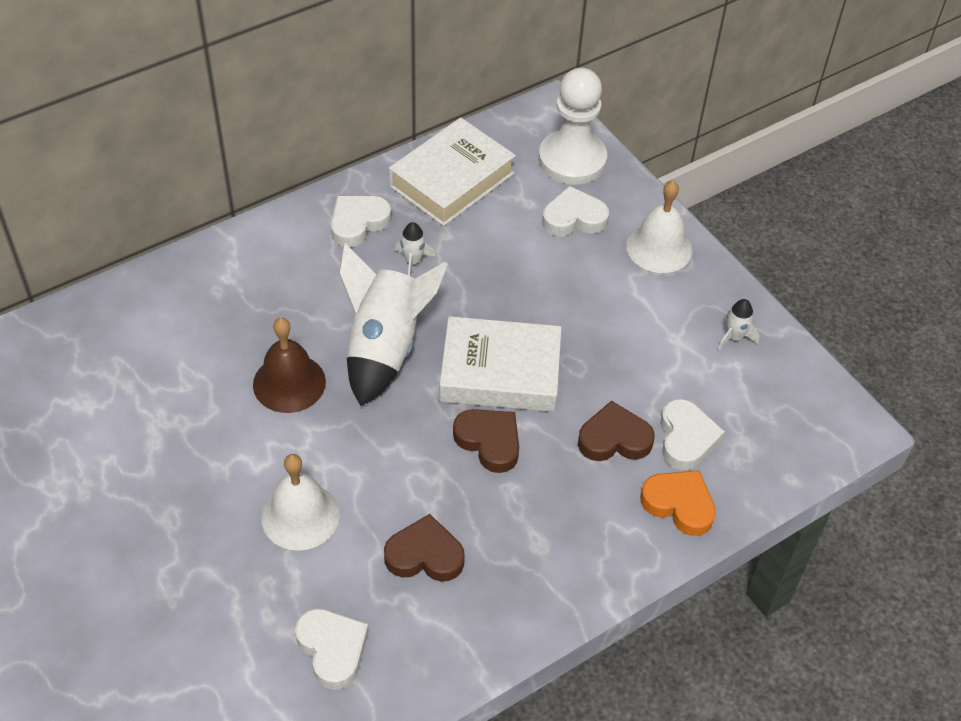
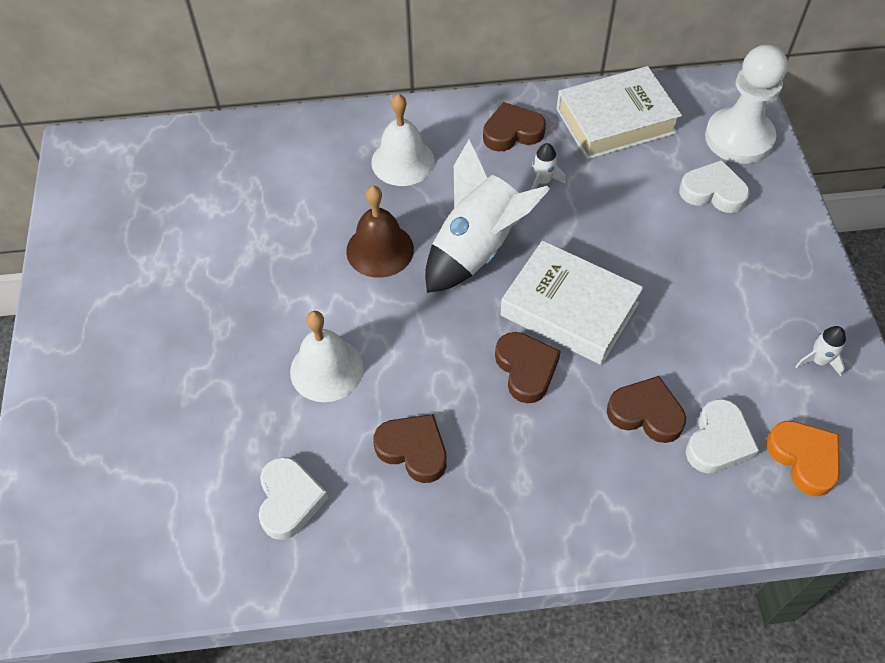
camera: 30 degrees right, 5 degrees up
white heart [331,196,391,247] -> brown heart [483,102,546,151]
white bell [626,180,692,273] -> white bell moved to [371,94,435,186]
orange heart [640,470,716,536] -> orange heart moved to [766,421,840,496]

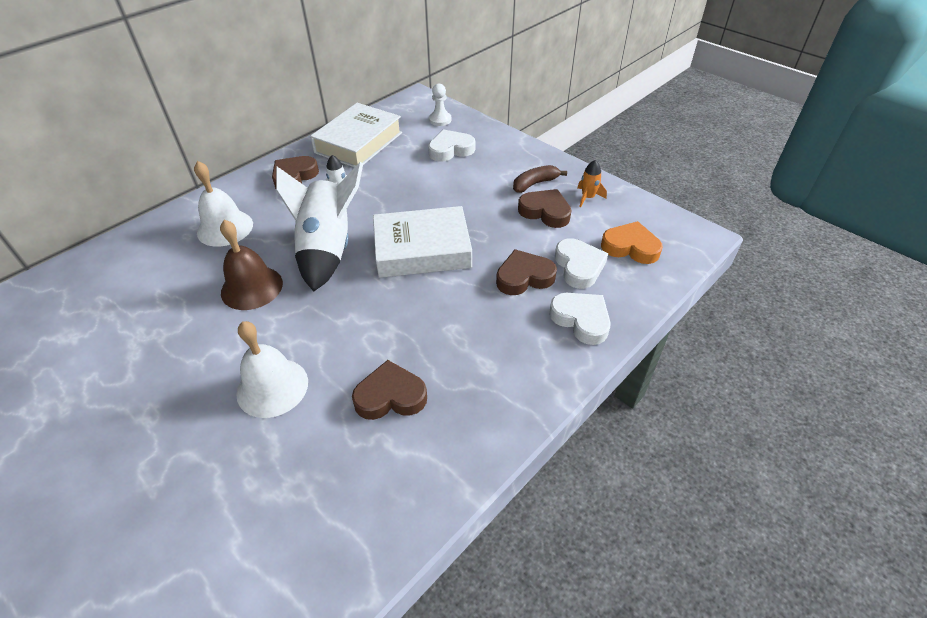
camera: 40 degrees left, 10 degrees down
white heart [259,457,328,540] -> white heart moved to [549,293,611,345]
brown heart [495,332,561,403] -> brown heart moved to [518,189,572,228]
white pawn [705,44,788,164] -> white pawn [429,84,452,126], size x0.47
white rocket [795,326,846,376] -> orange rocket [578,160,607,207]
none -> brown banana [513,165,567,193]

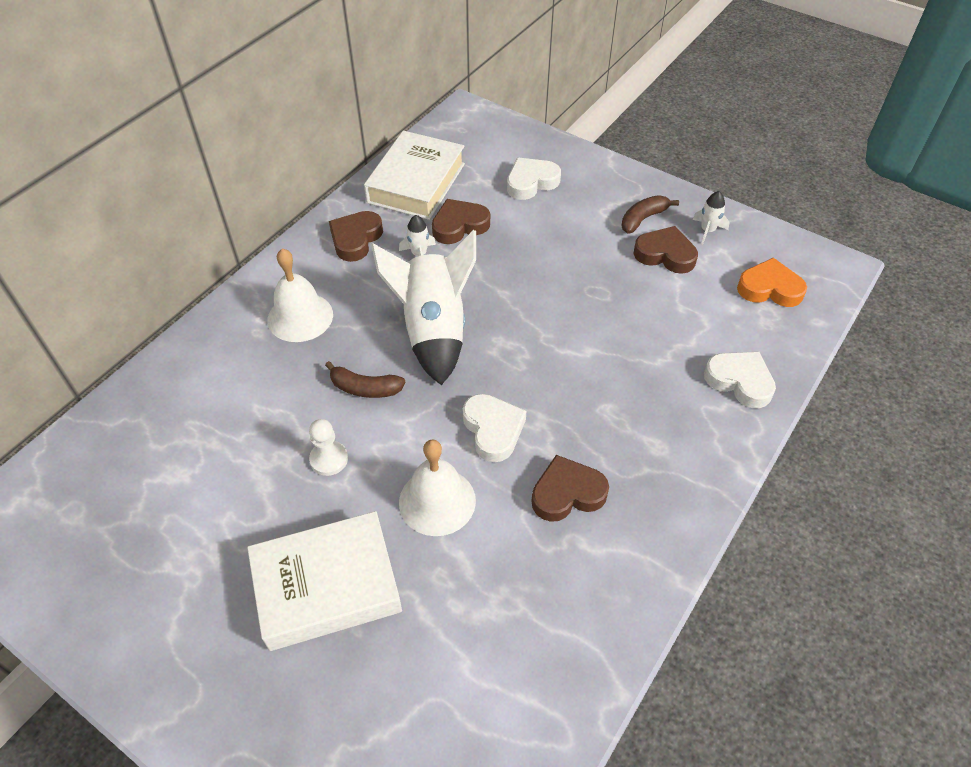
camera: 10 degrees left, 5 degrees up
brown bell [220,220,283,310] -> brown banana [325,361,406,398]
white book [373,206,472,278] -> white book moved to [247,511,402,651]
white pawn [429,84,452,126] -> white pawn moved to [309,419,348,476]
brown heart [496,249,557,295] -> brown heart moved to [432,199,490,244]
white heart [555,238,608,289] -> white heart moved to [463,394,526,462]
orange rocket [578,160,607,207] -> white rocket [693,191,729,244]

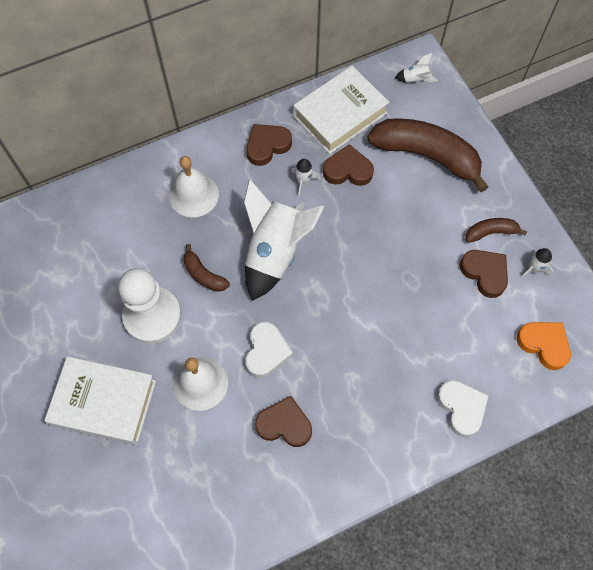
camera: 30 degrees right, 15 degrees up
white pawn [309,419,348,476] -> white pawn [118,268,181,344], size x2.12
white heart [507,158,561,200] -> brown banana [367,118,488,192]
none -> white rocket [395,53,438,83]

